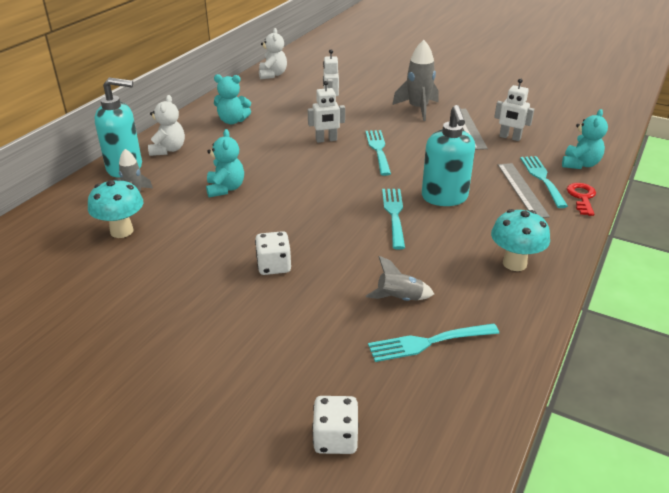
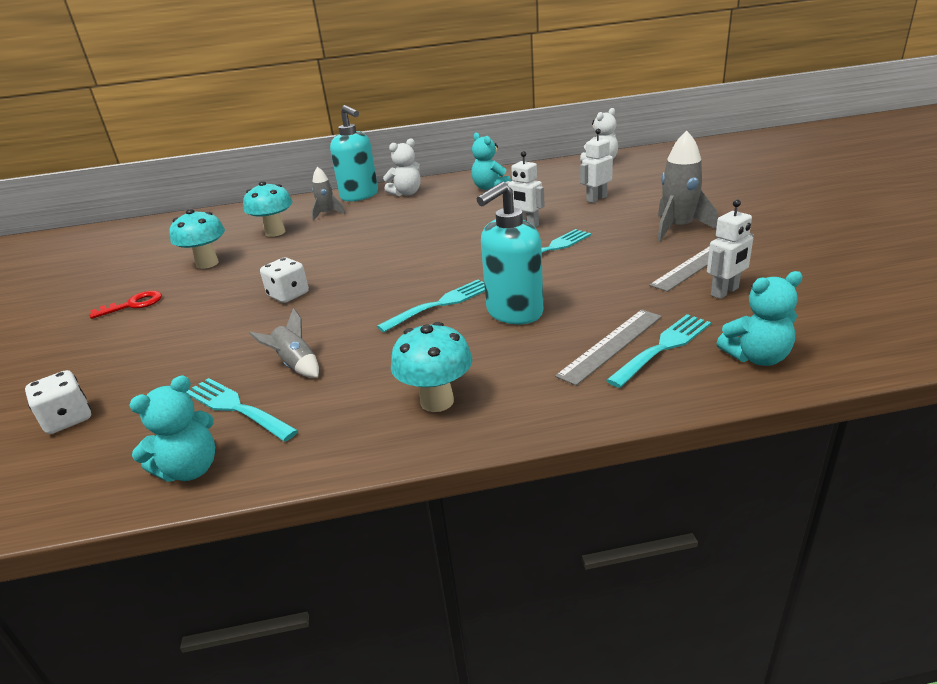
camera: 55 degrees right, 5 degrees down
turquoise teddy bear [206,129,244,197] -> turquoise teddy bear moved to [129,375,215,482]
white robot [494,78,534,141] -> white robot turned 120 degrees counterclockwise [707,199,754,299]
red key [567,183,596,216] -> red key moved to [89,291,162,319]
none -> turquoise mushroom [170,209,225,269]

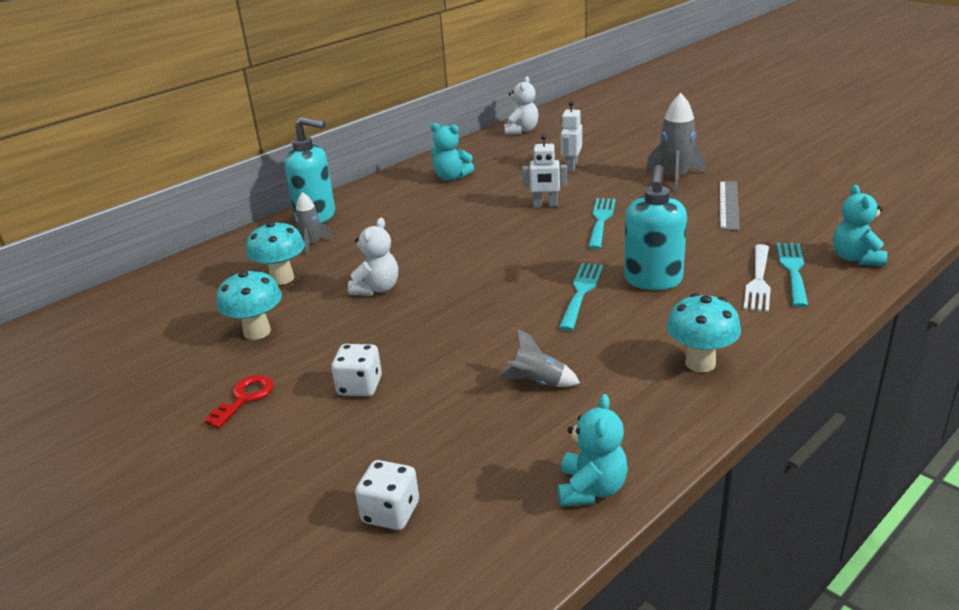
camera: 35 degrees left, 0 degrees up
turquoise fork [186,378,299,441] -> none
white dice [260,257,309,303] -> white dice moved to [331,344,382,396]
white teddy bear [383,138,421,196] -> white teddy bear moved to [348,218,398,296]
grey ruler [555,310,662,386] -> white fork [743,244,771,312]
white robot [707,199,754,299] -> none
turquoise teddy bear [717,271,803,366] -> turquoise teddy bear turned 135 degrees clockwise [833,185,887,266]

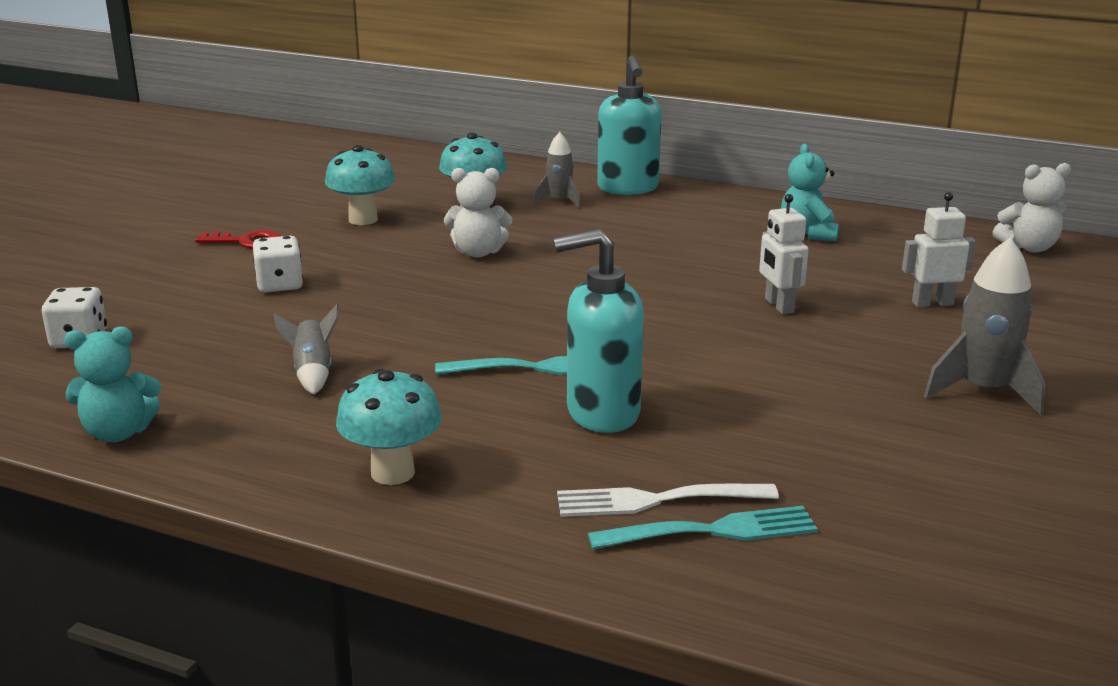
camera: 65 degrees right, 5 degrees down
turquoise fork [588,198,616,249] -> none
grey ruler [720,181,740,230] -> none
turquoise teddy bear [833,185,887,266] -> none

